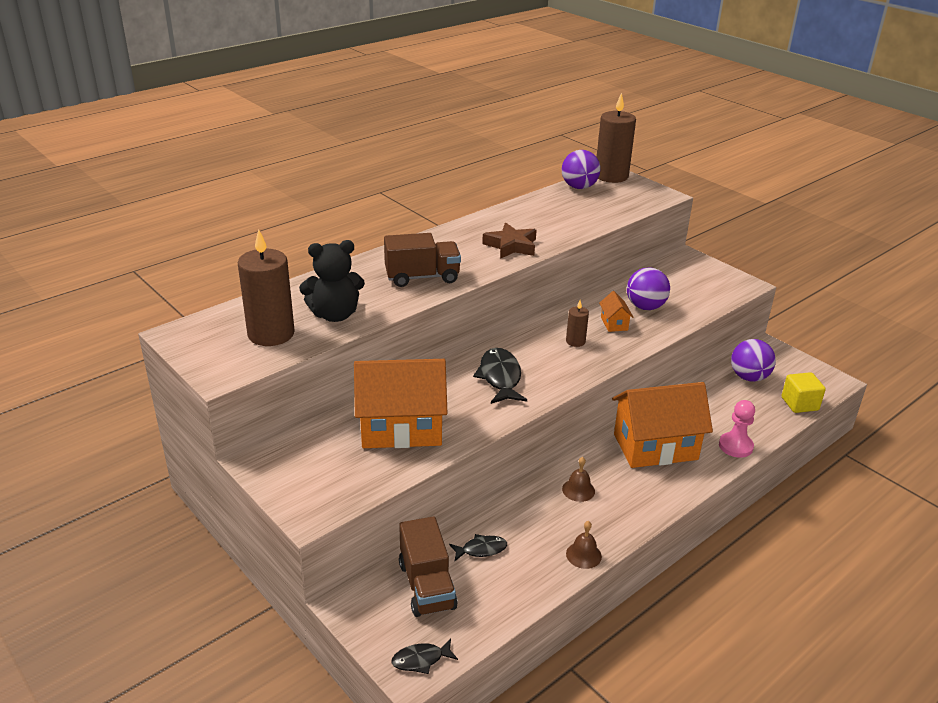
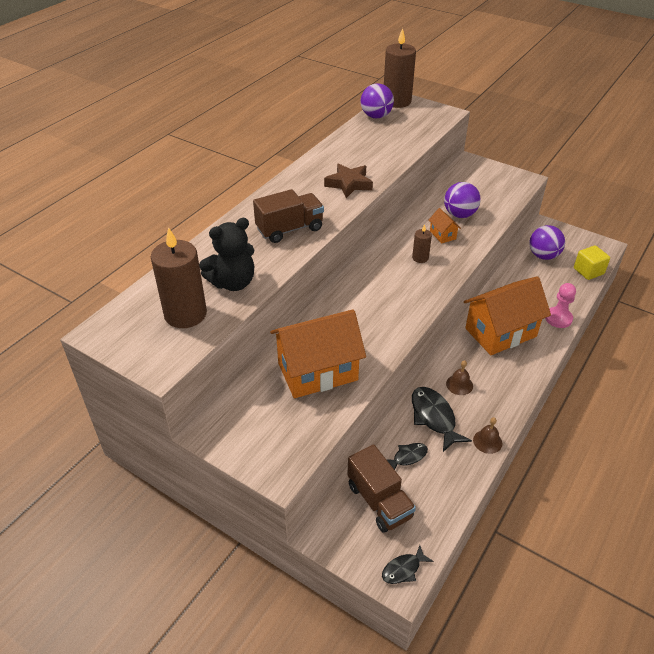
camera: 15 degrees left, 10 degrees up
black fish [473,348,527,404] -> black fish moved to [412,387,472,452]

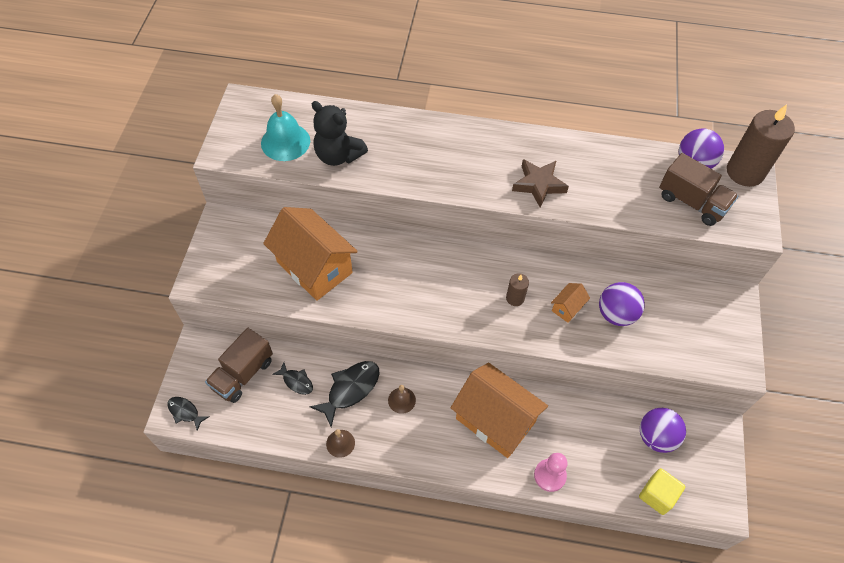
camera: 65 degrees right, 15 degrees up
brown candle [151,227,207,328] -> turquoise bell [261,94,310,161]
brown truck [253,189,324,243] -> brown truck moved to [659,153,739,226]

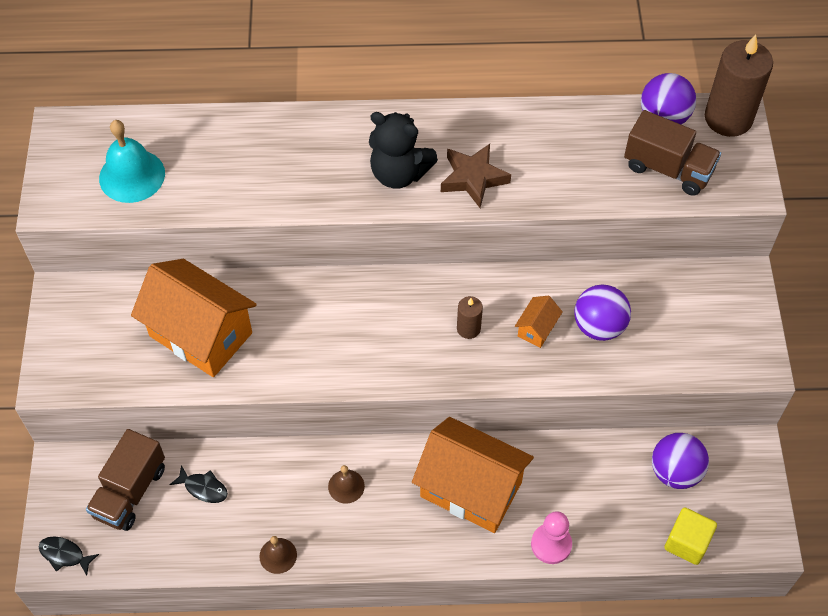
camera: 10 degrees left, 0 degrees up
black fish [309,361,379,427] -> none
black teddy bear [312,101,368,166] -> black teddy bear moved to [369,112,438,188]

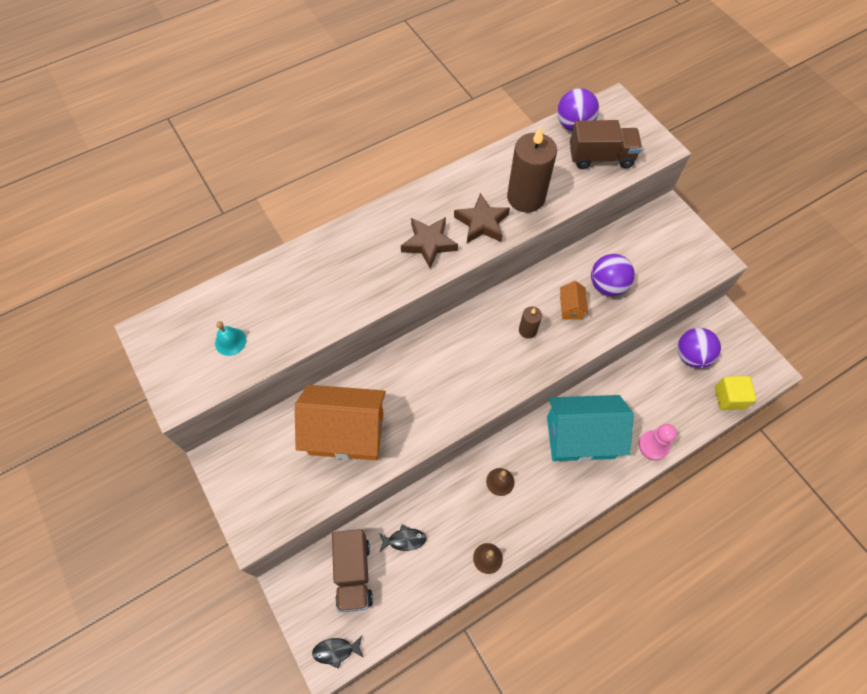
camera: 30 degrees left, 5 degrees up
turquoise bell [99,120,165,203] -> turquoise bell [215,321,246,356], size x0.55
black teddy bear [369,112,438,188] -> brown star [401,217,458,268]
orange house [412,417,534,533] -> turquoise house [547,395,634,462]
brown candle [705,35,773,137] -> brown candle moved to [507,126,557,212]

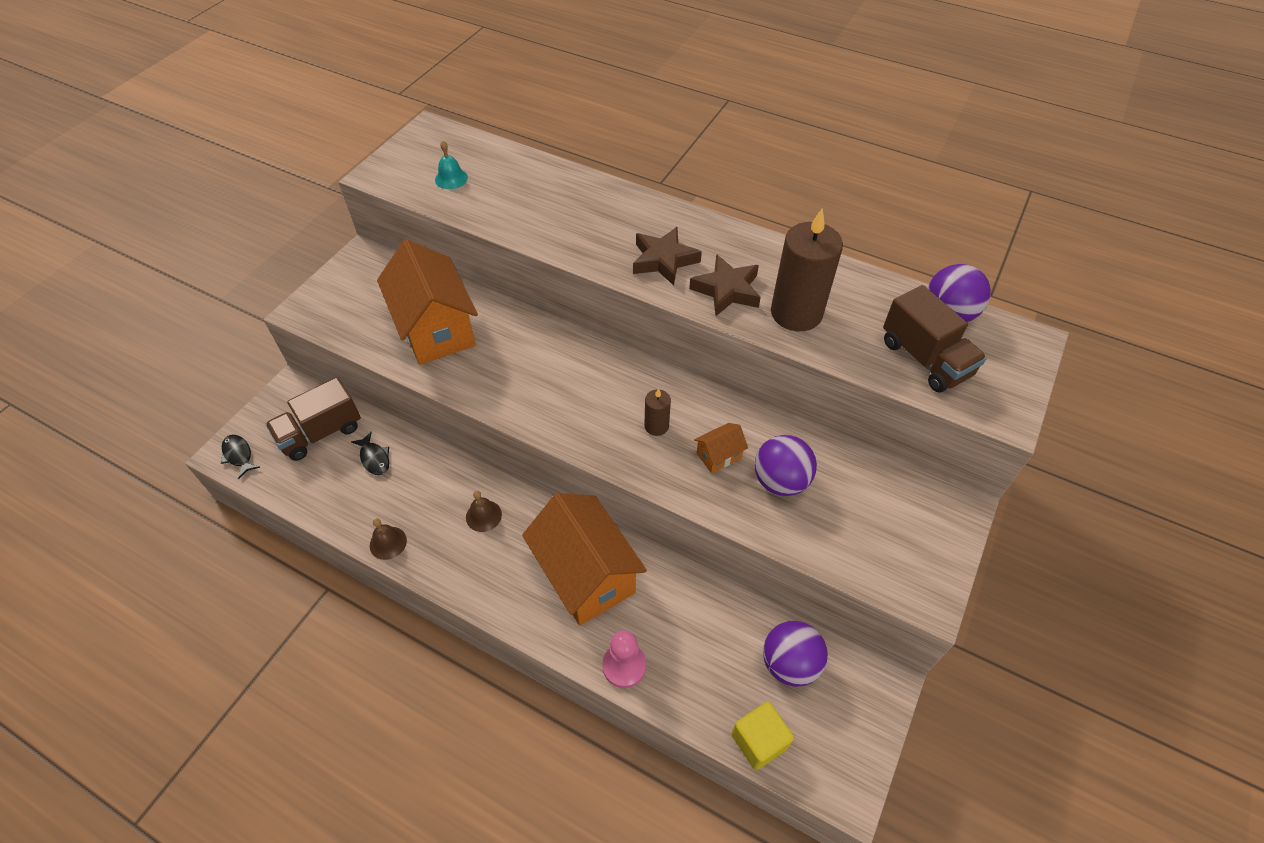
camera: 60 degrees right, 10 degrees down
turquoise house [547,395,634,462] -> orange house [522,493,647,626]

